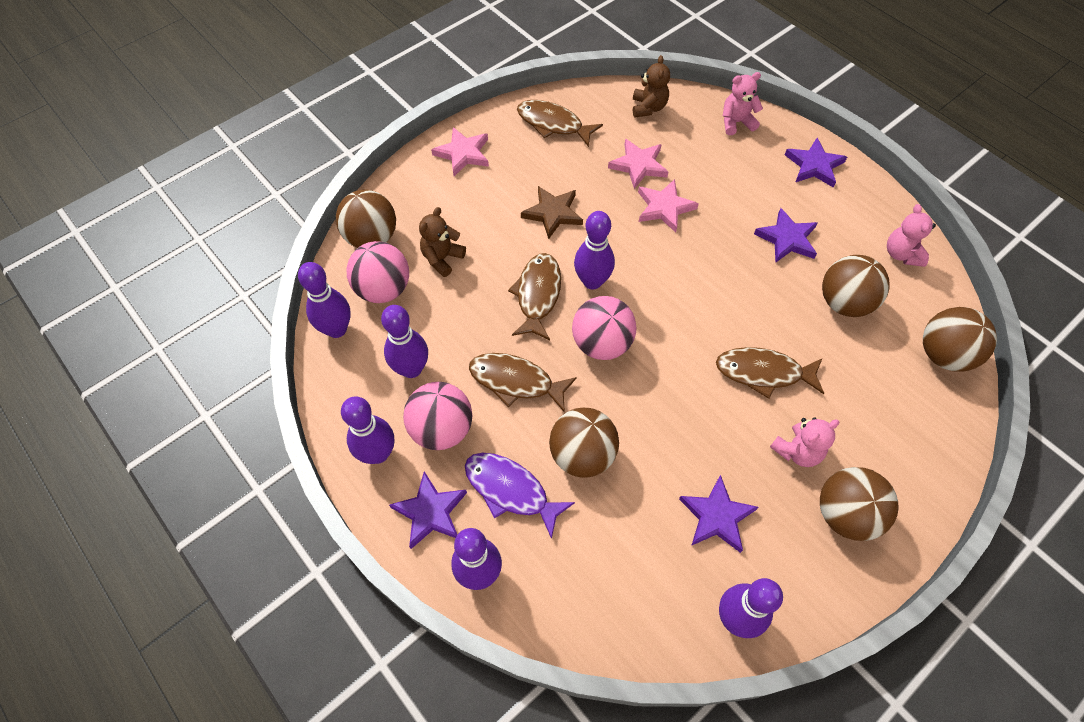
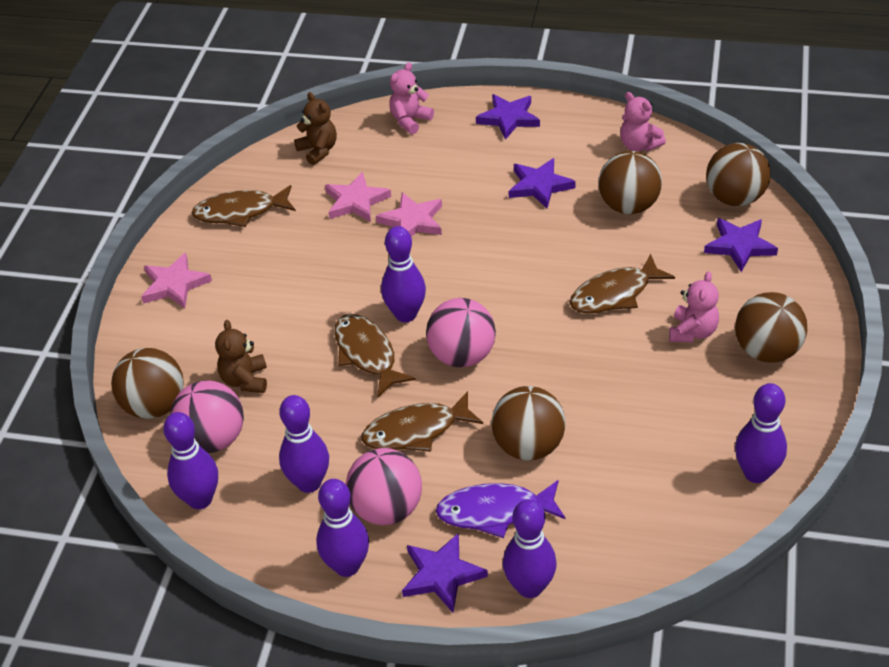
camera: 35 degrees left, 15 degrees down
brown star [521,186,583,239] -> none
purple star [679,475,758,553] -> purple star moved to [704,218,778,272]

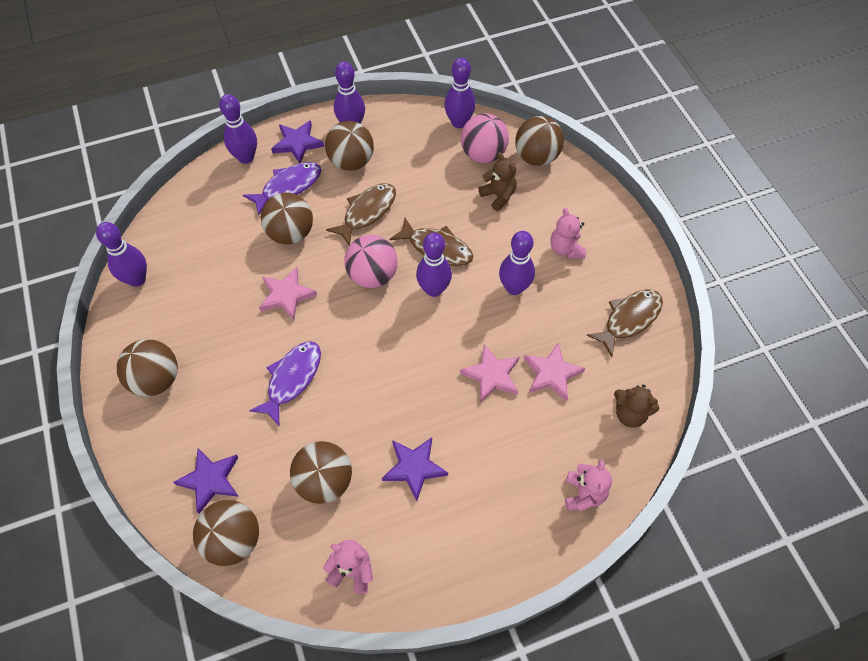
camera: 145 degrees right, 15 degrees up
pink star [141,253,212,309] -> pink star moved to [259,267,317,320]
purple bowling pin [279,395,329,493] -> purple bowling pin moved to [499,231,535,295]
pink ball [346,448,422,525] -> brown ball [325,121,374,171]
purple star [476,94,540,140] -> none
brown fish [570,254,675,314] -> purple fish [249,341,321,426]
pink teddy bear [669,271,719,342] -> pink teddy bear moved to [550,208,586,259]

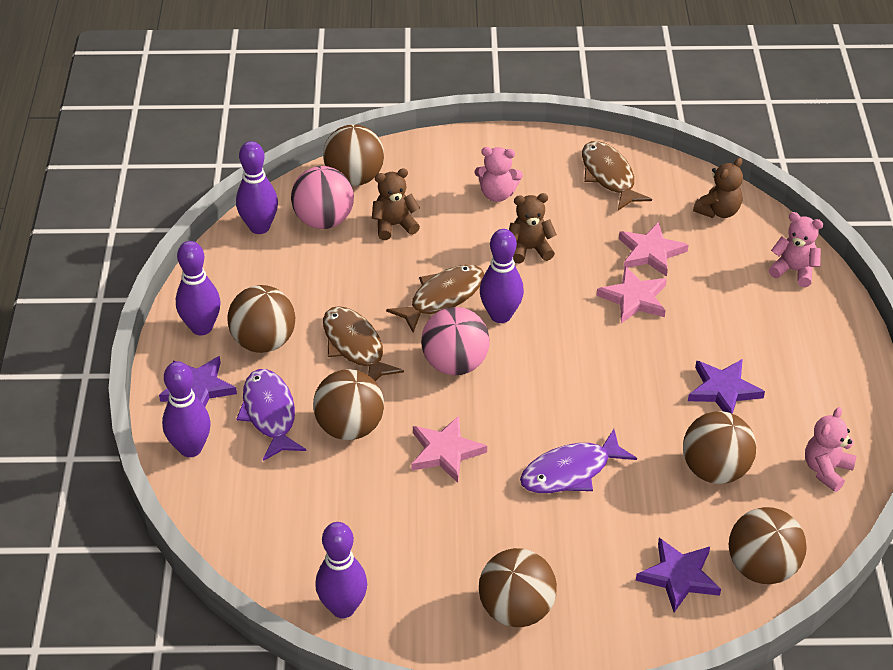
camera: 70 degrees left, 15 degrees down
purple fish [249,341,321,426] -> purple fish turned 75 degrees counterclockwise [520,429,637,493]
purple bowling pin [499,231,535,295] -> brown teddy bear [509,193,557,263]

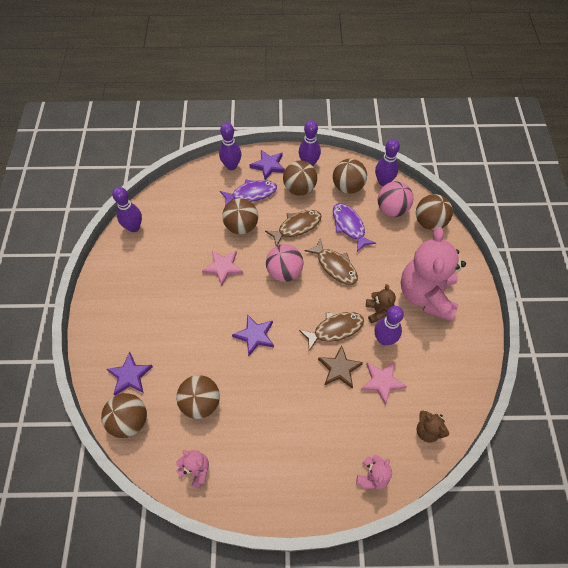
camera: 90 degrees right, 15 degrees up
brown teddy bear [372,168,420,240] -> none
pink teddy bear [475,147,523,202] -> pink teddy bear [401,227,466,321], size x2.28
brown ball [479,548,557,627] -> brown ball moved to [333,159,367,194]
purple bowling pin [480,229,524,323] -> purple bowling pin moved to [374,306,404,345]
purple fish [520,429,637,493] -> purple fish moved to [333,203,376,252]
brown fish [582,141,652,210] -> brown fish moved to [299,312,364,351]
pink star [596,266,667,323] -> brown star [318,345,363,389]
purple star [688,359,765,414] -> purple star moved to [232,314,274,356]

